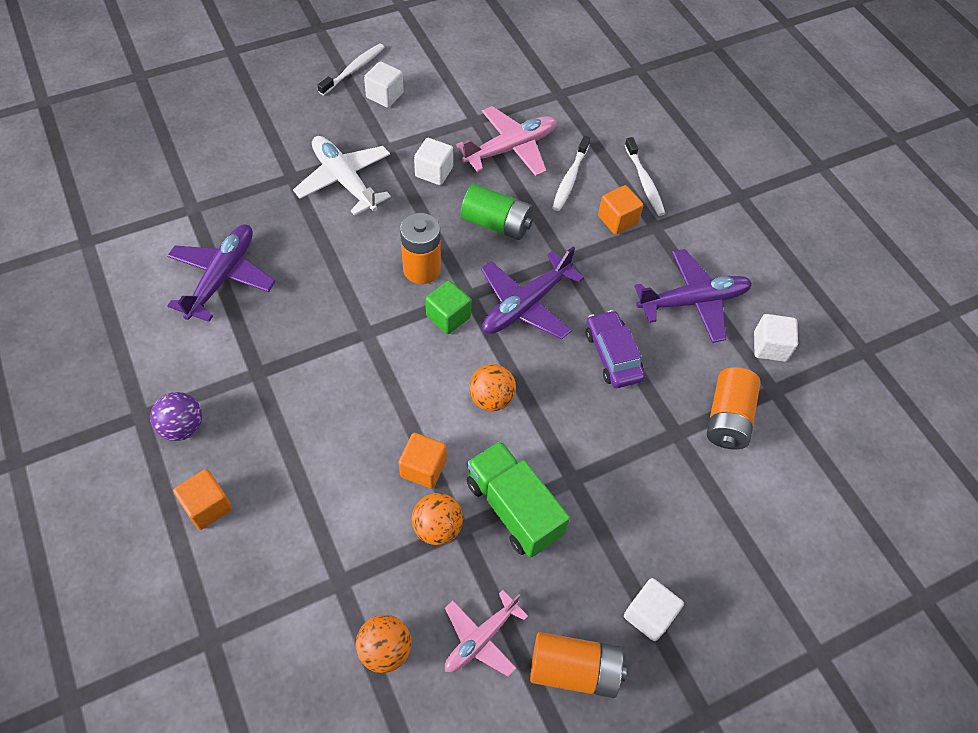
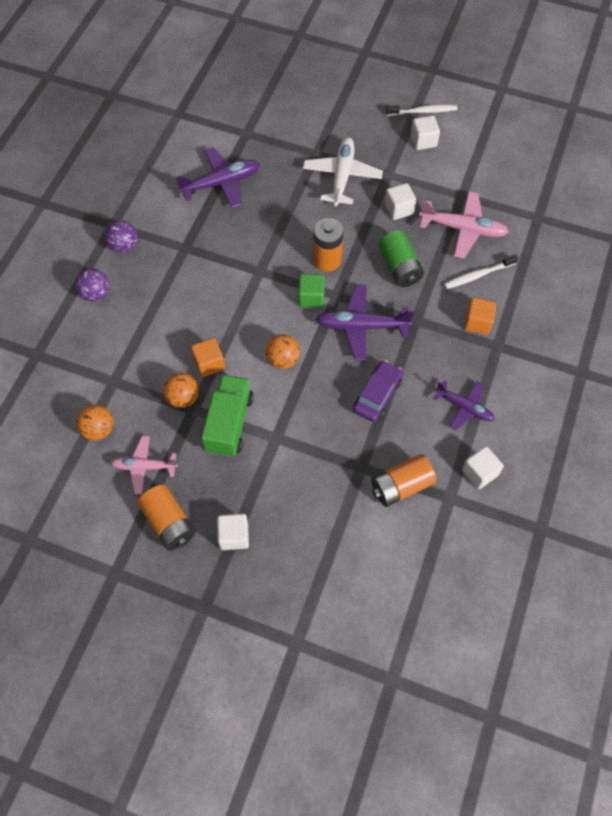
camera: 50 degrees right, 5 degrees up
orange cube [173,469,232,530] -> purple ball [75,268,109,302]
white toothbrush [625,137,665,216] -> none
purple plane [634,249,752,343] -> purple plane [433,380,495,430], size x0.65

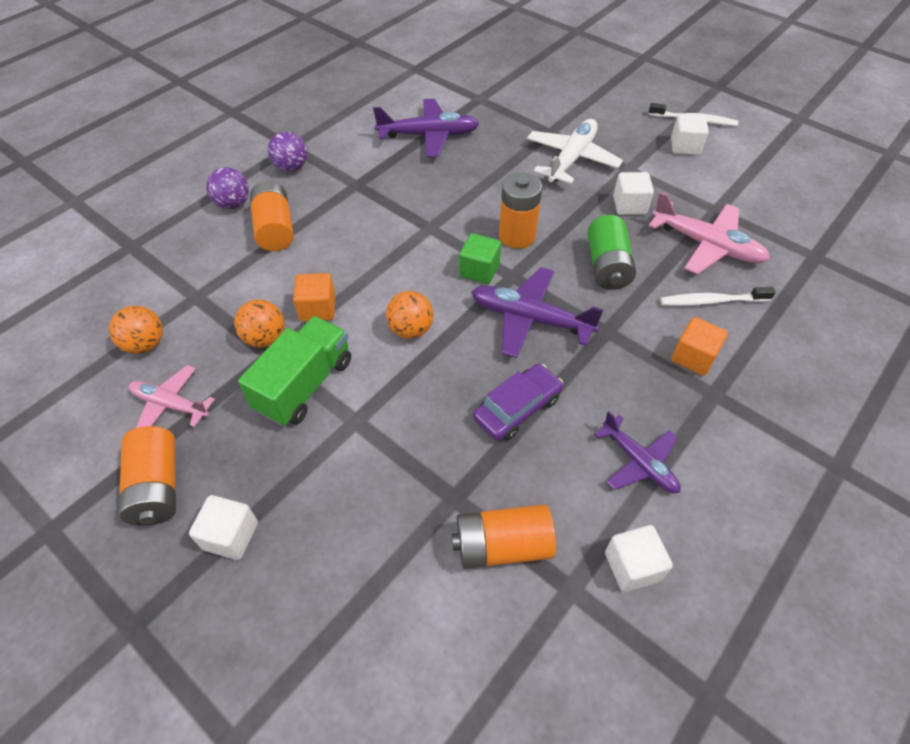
camera: 20 degrees right, 10 degrees down
none -> orange battery [250,181,294,251]

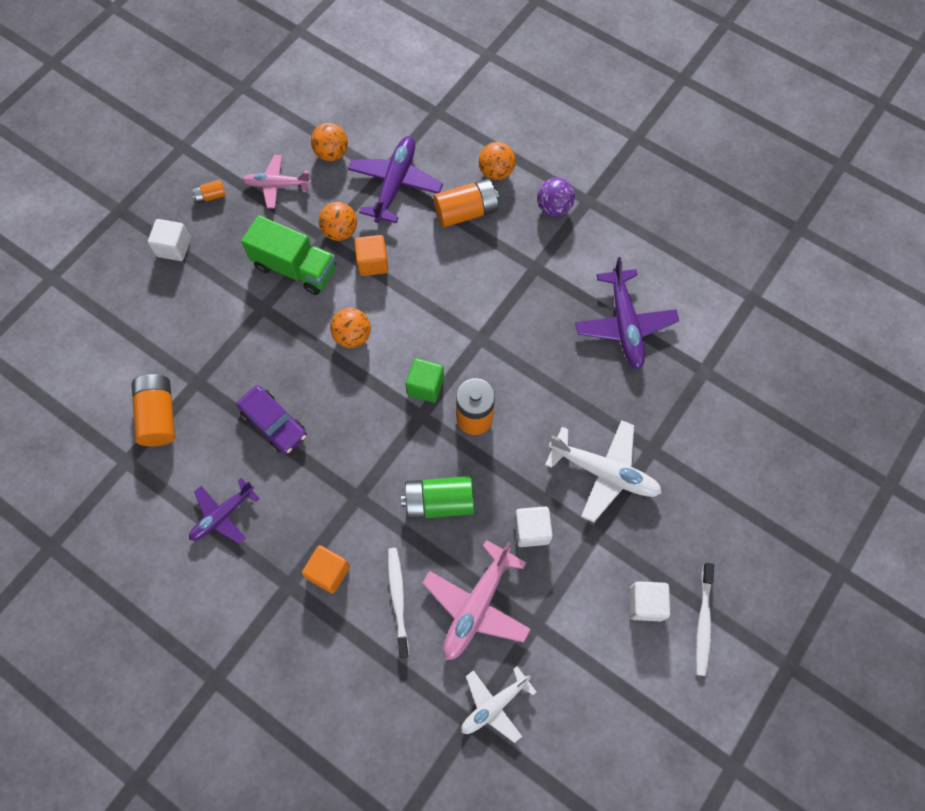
camera: 85 degrees right, 15 degrees up
orange battery [119,426,176,526] -> orange battery [192,180,226,204], size x0.50
pink plane [129,365,215,428] -> pink plane turned 105 degrees counterclockwise [242,155,311,209]
purple ball [206,167,249,209] -> orange ball [479,142,515,180]
purple plane [471,267,603,358] -> purple plane moved to [348,136,443,223]
white cube [605,525,673,592] -> none
none -> white plane [461,666,536,743]

